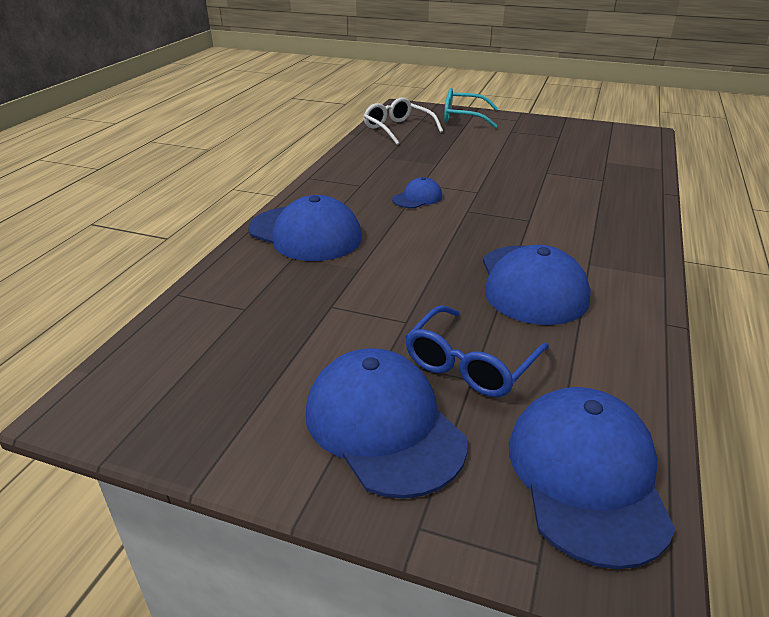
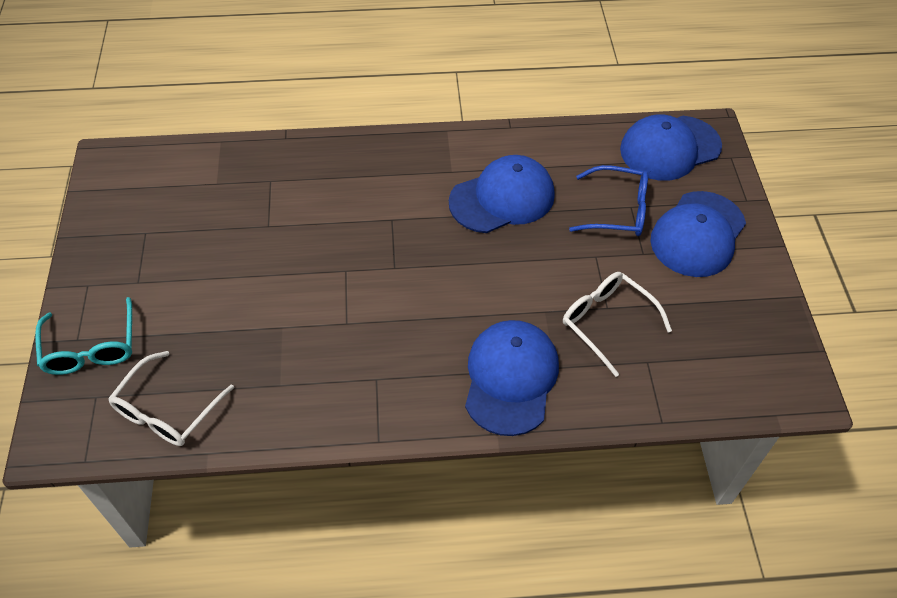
camera: 115 degrees left, 20 degrees up
blue cap [392,177,442,208] -> none
none -> white glasses [563,272,672,377]

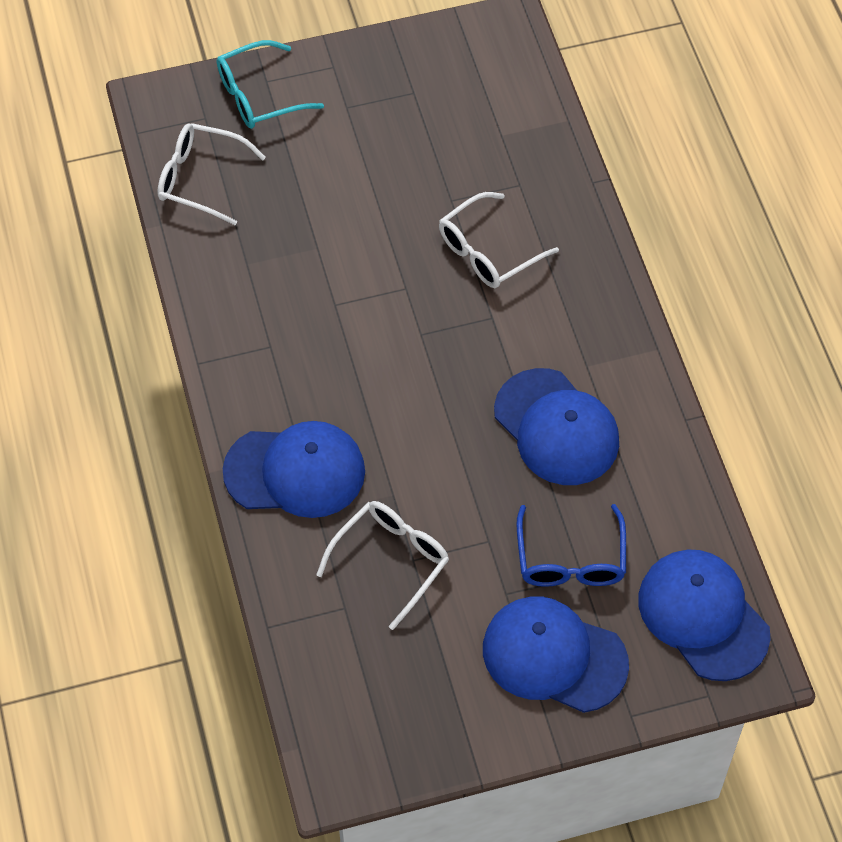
camera: 80 degrees right, 5 degrees up
none -> white glasses [439,192,559,288]

